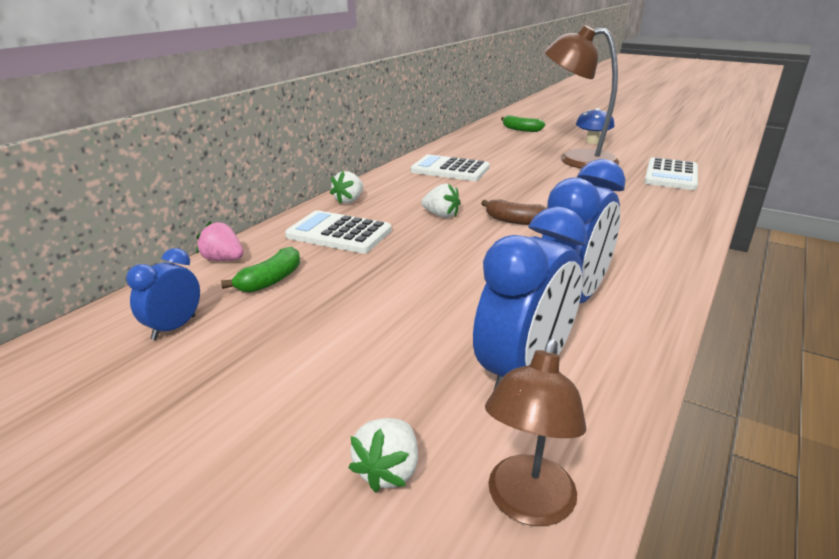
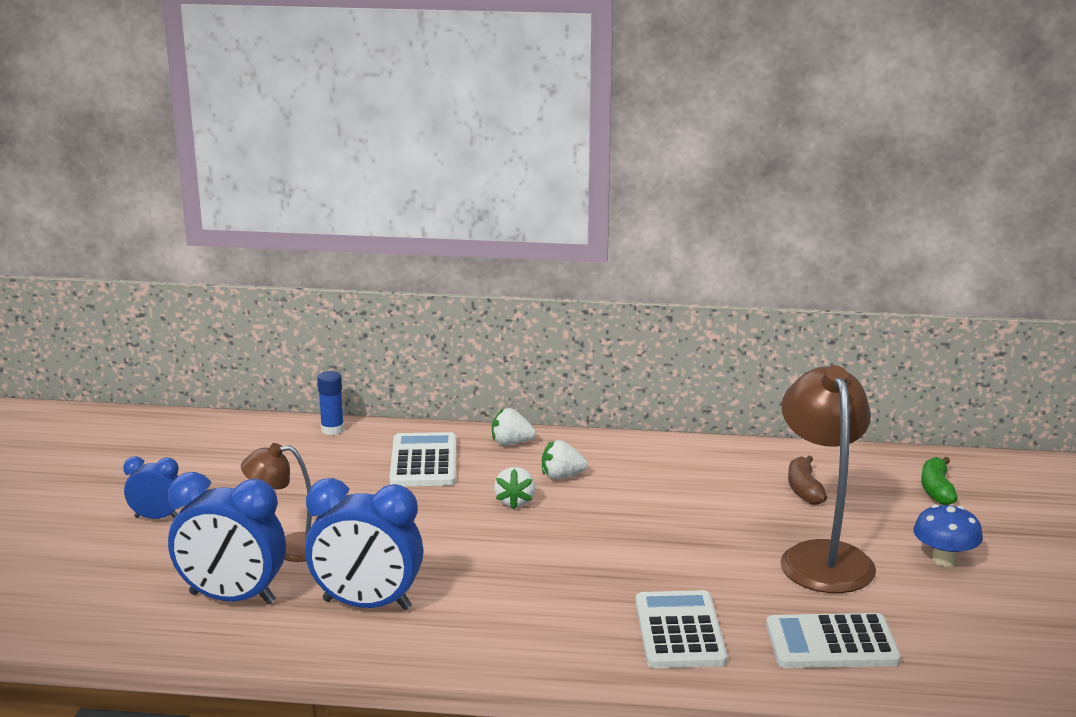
camera: 65 degrees right, 5 degrees down
blue clock [126,248,200,340] -> blue clock moved to [123,456,179,519]
pink strawberry [196,221,244,261] -> blue glue stick [317,371,344,435]
green banana [221,247,300,293] -> none
white strawberry [348,418,418,493] -> white strawberry moved to [542,440,588,479]
white calculator [410,155,490,181] -> white calculator moved to [636,590,727,668]
brown banana [481,199,548,225] -> brown banana moved to [788,455,827,505]
brown lamp [485,339,586,526] -> brown lamp moved to [241,443,312,562]

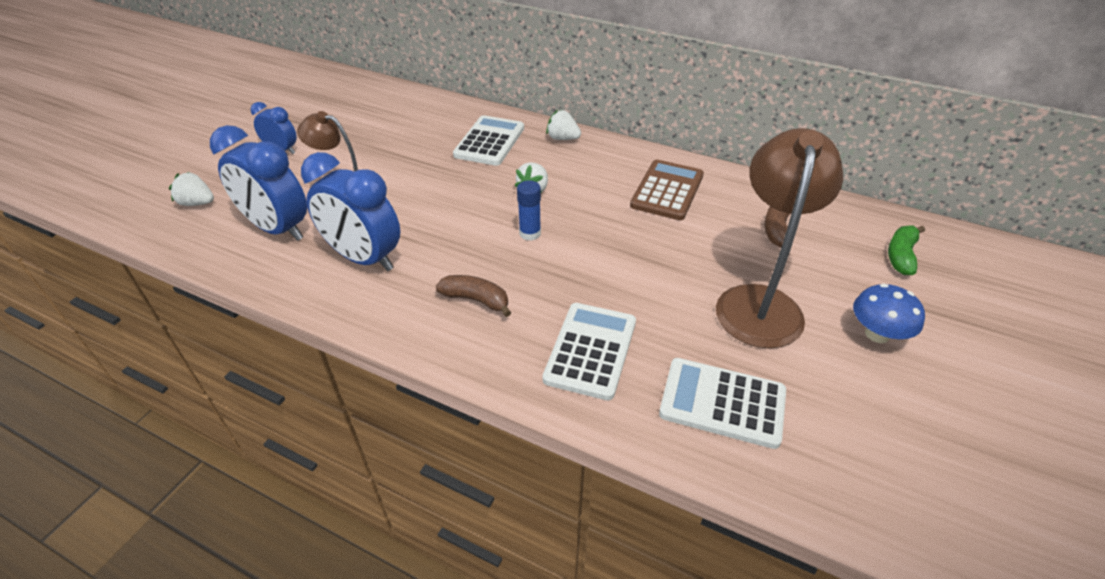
camera: 20 degrees right, 20 degrees up
blue glue stick [317,371,344,435] -> blue glue stick moved to [517,180,541,241]
white strawberry [542,440,588,479] -> white strawberry moved to [169,172,214,206]
none -> brown banana [436,275,511,317]
none -> brown calculator [630,160,704,220]

